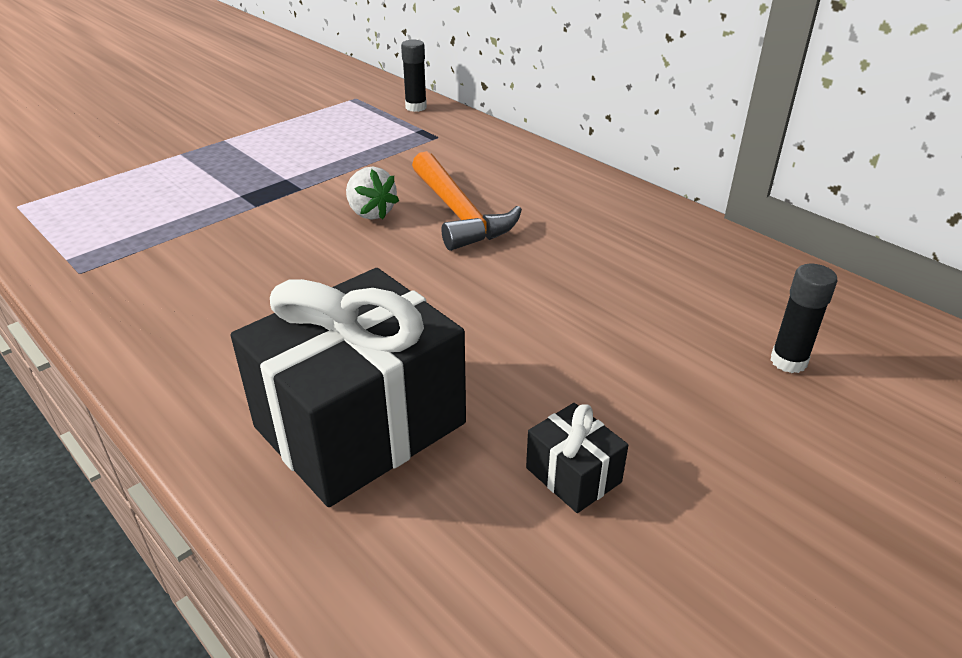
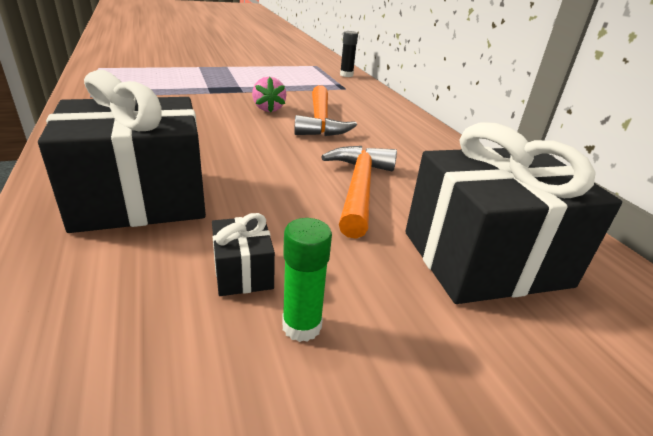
camera: 20 degrees right, 5 degrees down
white strawberry [346,167,399,220] -> pink strawberry [252,77,286,112]
black glue stick [771,264,838,373] -> black gift [405,122,622,304]
none -> green glue stick [282,218,332,342]
none -> orange hammer [321,146,397,239]

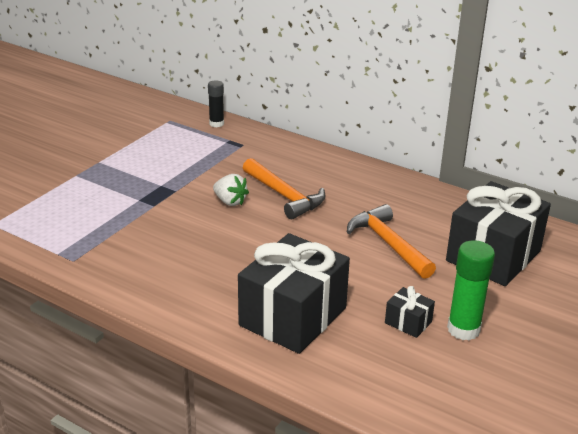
camera: 35 degrees left, 0 degrees up
pink strawberry [252,77,286,112] -> white strawberry [213,174,249,206]
green glue stick [282,218,332,342] -> green glue stick [447,240,495,341], size x1.57

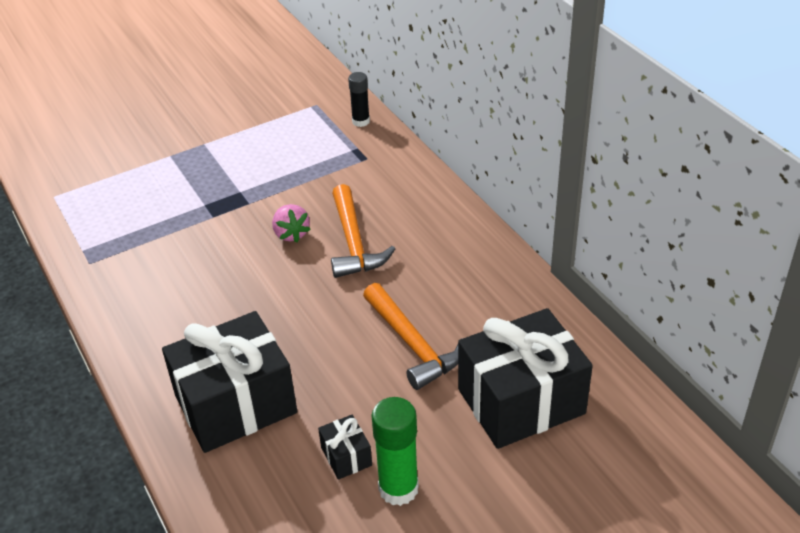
camera: 30 degrees right, 10 degrees up
white strawberry [213,174,249,206] -> pink strawberry [272,204,311,242]
orange hammer [347,204,436,279] -> orange hammer turned 150 degrees clockwise [363,283,462,390]

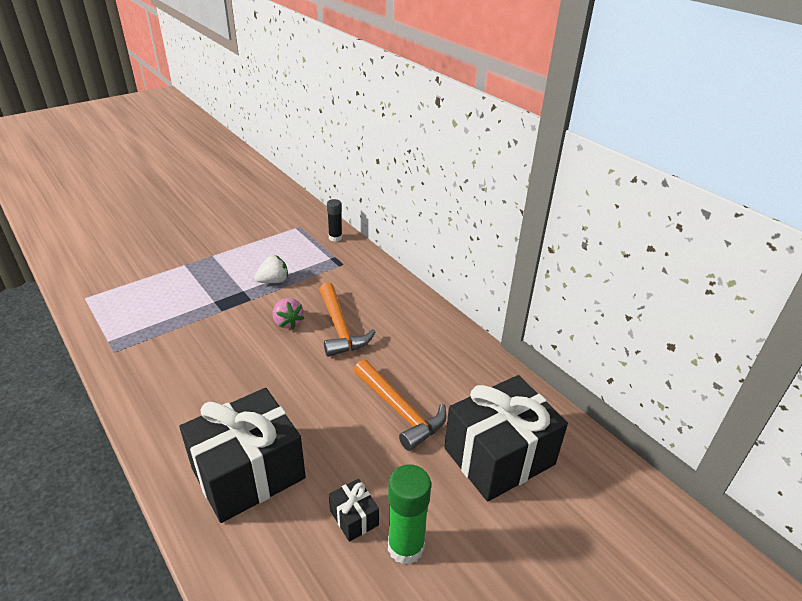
camera: 10 degrees left, 5 degrees down
none -> white strawberry [255,255,288,283]

